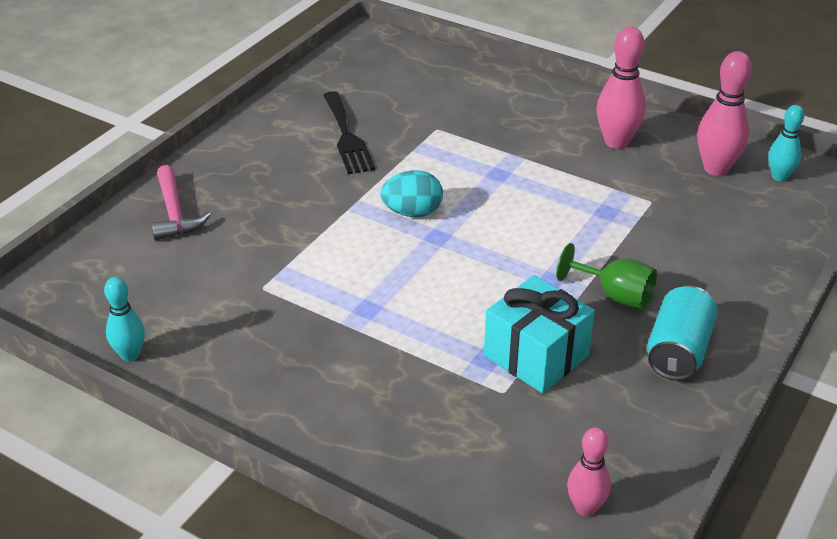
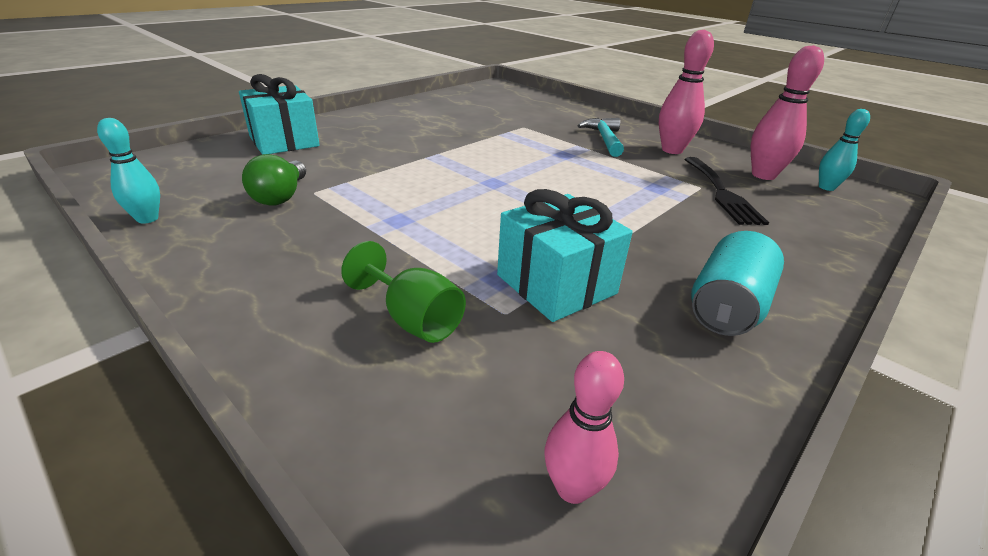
camera: 10 degrees right, 5 degrees down
pink hammer [151,165,211,240] -> turquoise gift [239,74,320,155]
black fork [323,91,375,174] -> black fork moved to [684,157,769,225]
turquoise egg [380,170,443,217] -> none
green goblet [556,243,657,309] -> green goblet moved to [341,241,466,343]
none -> green light bulb [242,154,306,206]
none -> turquoise hammer [577,118,624,157]

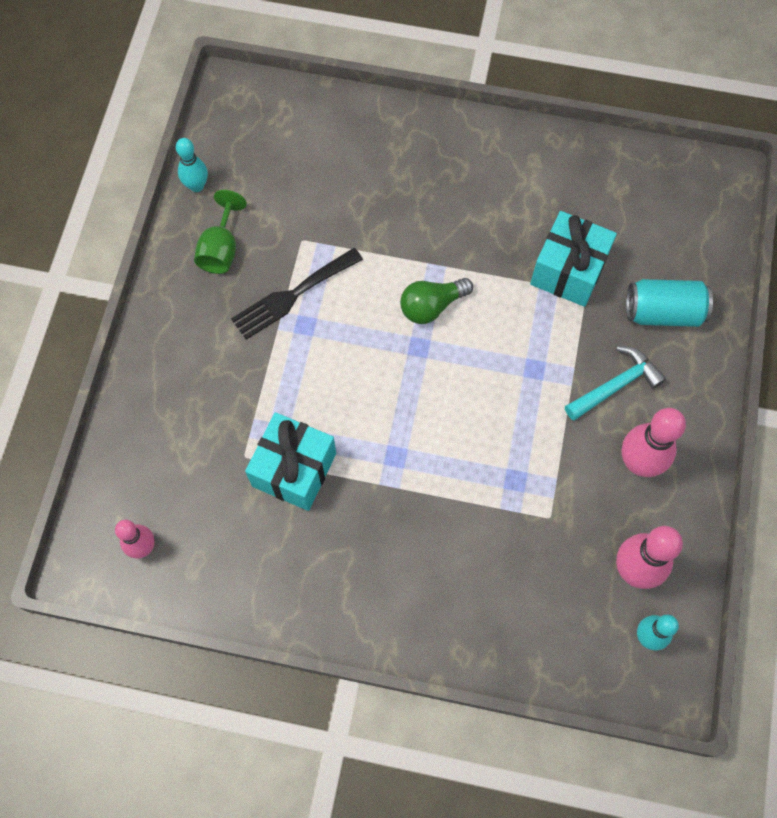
camera: 60 degrees right, 35 degrees up
turquoise gift [239,74,320,155] -> turquoise gift moved to [530,211,617,307]
green light bulb [242,154,306,206] -> green light bulb moved to [400,278,473,324]
green goblet [341,241,466,343] -> green goblet moved to [194,190,247,274]
black fork [684,157,769,225] -> black fork moved to [231,248,363,340]
turquoise can [691,231,784,336] -> turquoise can moved to [626,279,713,327]

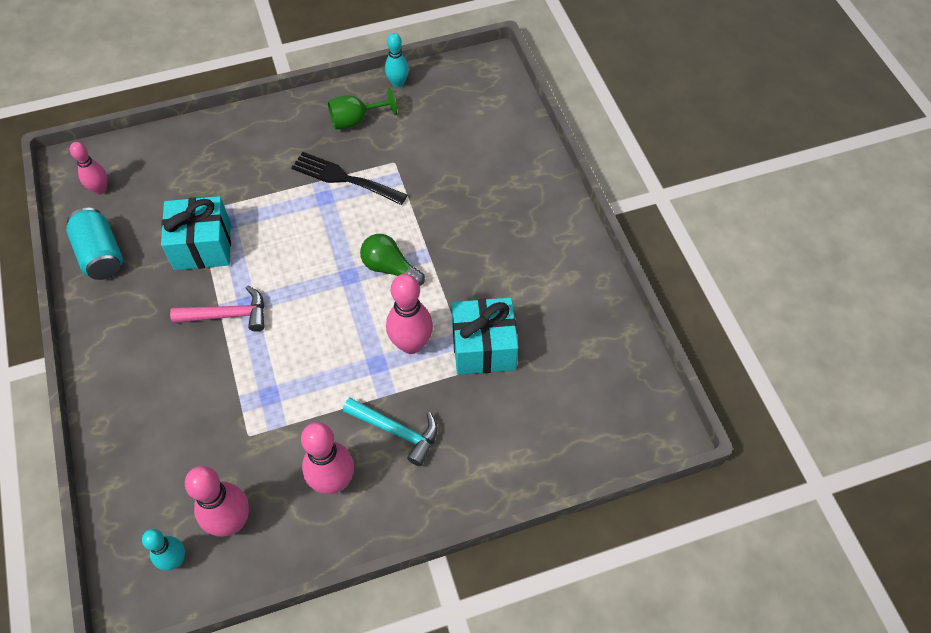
camera: 60 degrees right, 10 degrees down
turquoise can [626,279,713,327] -> turquoise can moved to [66,208,123,280]
none -> pink hammer [170,286,264,332]
none -> pink bowling pin [386,274,433,354]

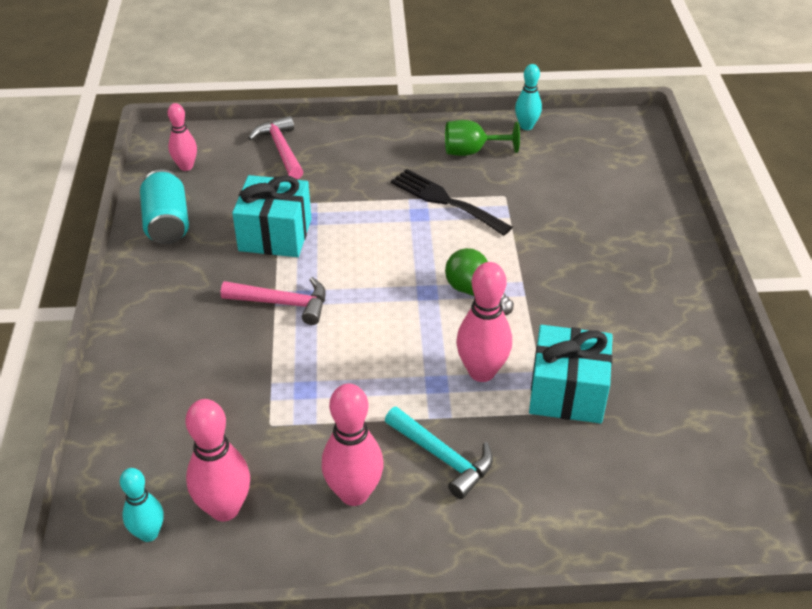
camera: 15 degrees right, 15 degrees down
none -> pink hammer [248,116,304,179]

